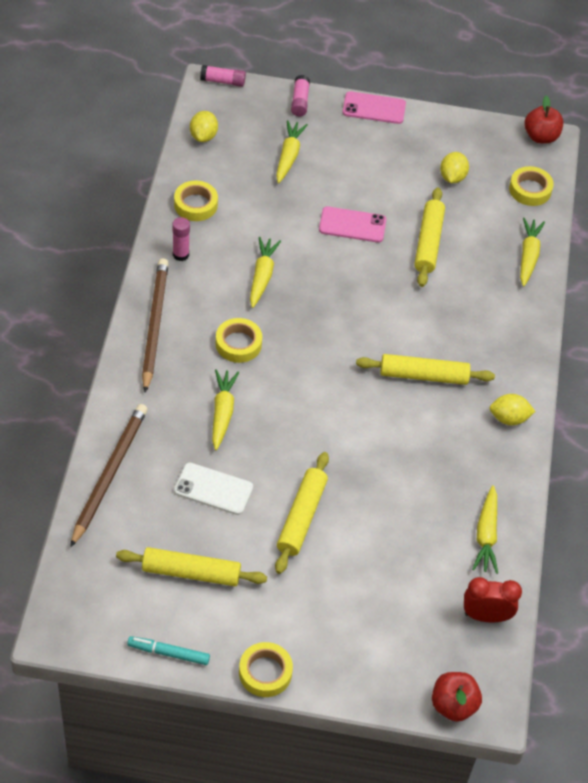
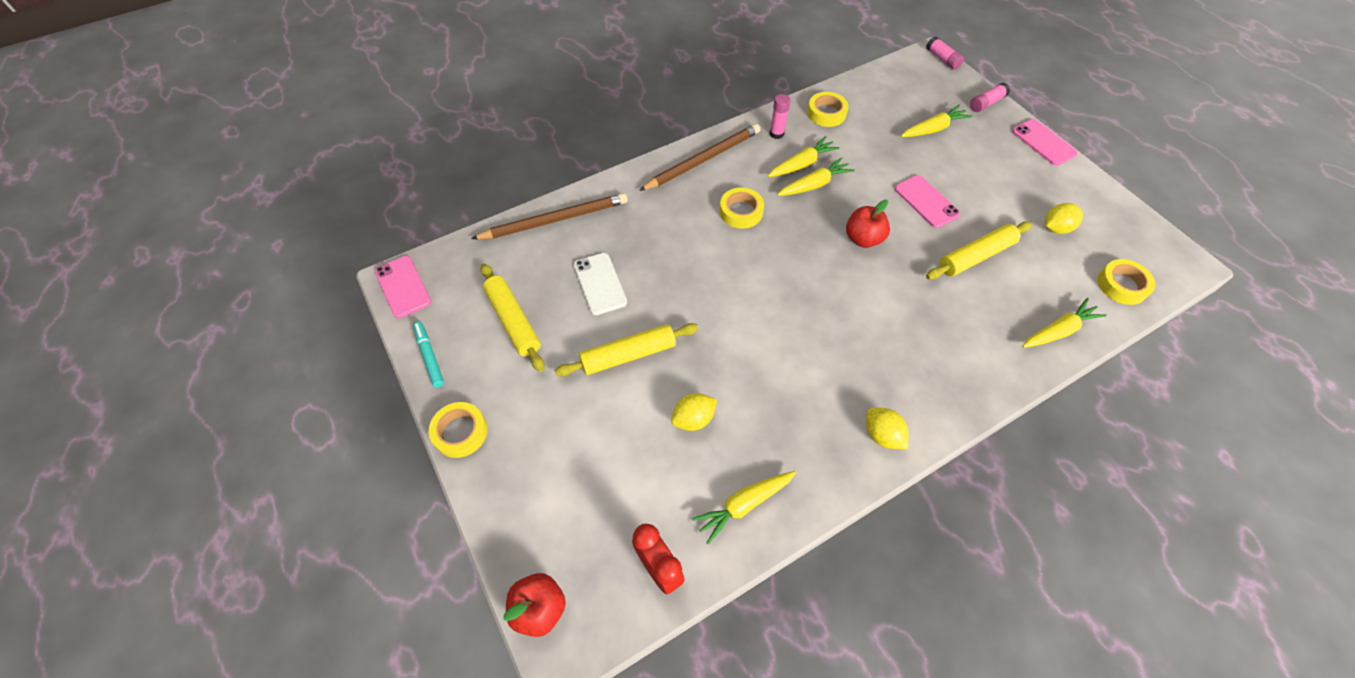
camera: 55 degrees right, 5 degrees up
yellow lemon [190,111,218,142] -> yellow lemon moved to [671,393,717,431]
yellow carrot [212,369,239,450] -> yellow carrot moved to [768,136,840,177]
yellow rolling pin [356,354,495,385] -> none
red apple [524,95,563,143] -> red apple moved to [846,200,890,248]
none -> pink phone [375,256,431,318]

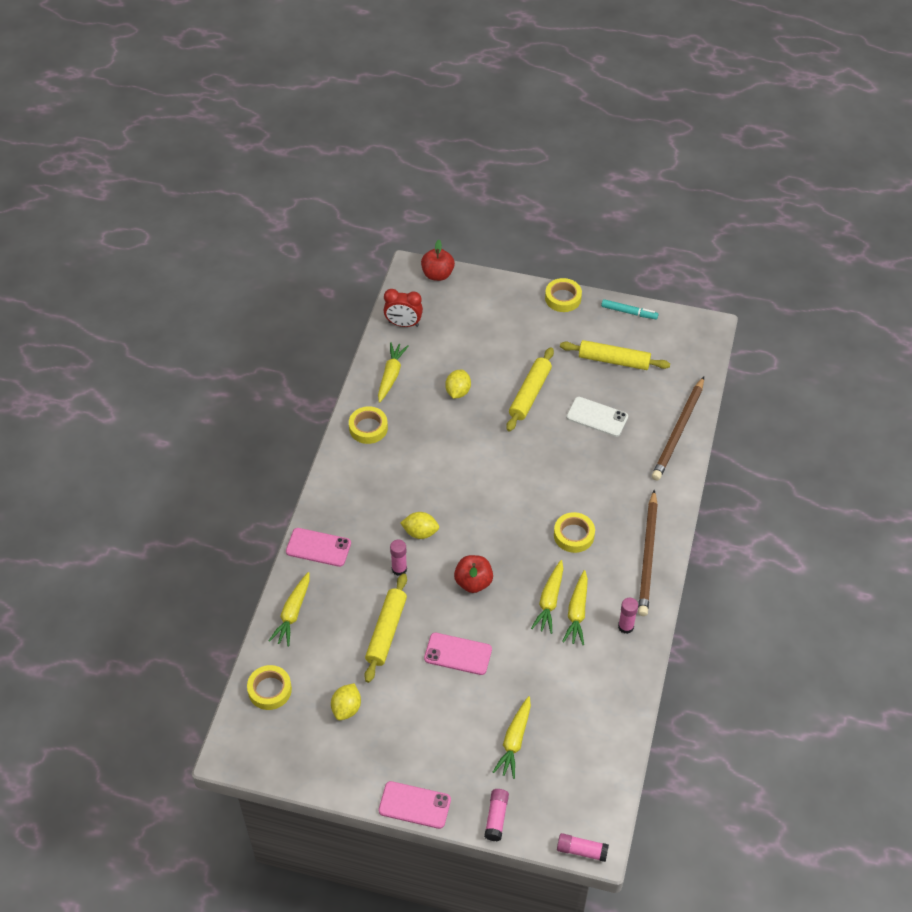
camera: 135 degrees right, 5 degrees down
pink phone [375,256,431,318] -> pink phone moved to [286,528,351,567]
yellow tape [807,92,849,127] -> yellow tape moved to [349,406,388,444]
yellow lemon [866,408,908,449] -> yellow lemon moved to [401,512,439,539]
none -> pink glue stick [390,540,407,576]

